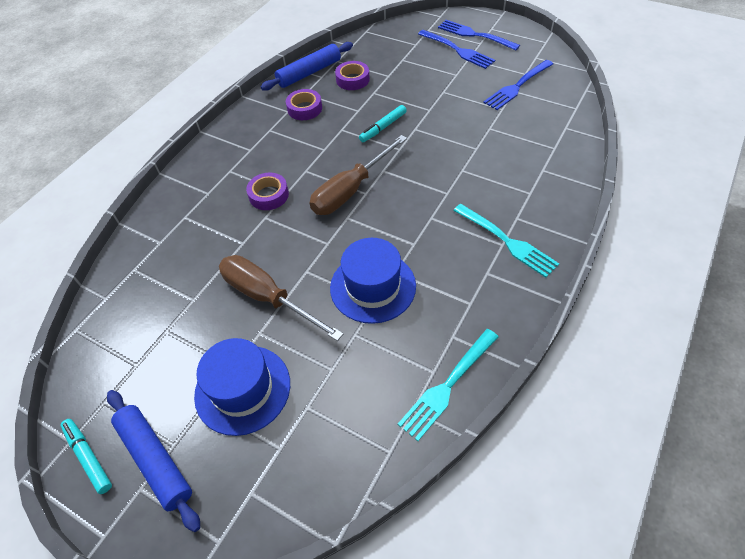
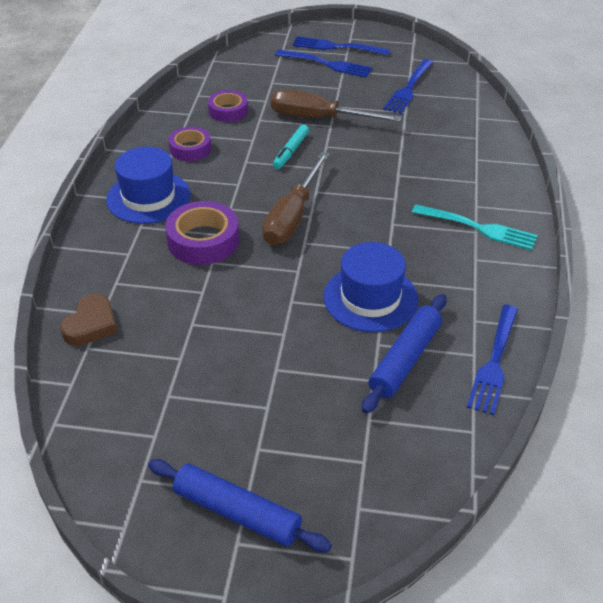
camera: 25 degrees left, 10 degrees down
turquoise marker [61,419,112,494] -> none
blue hat [194,338,290,436] -> blue hat moved to [106,147,190,224]
brown screwdriver [219,255,343,341] -> brown screwdriver moved to [271,89,401,122]
purple tape [246,173,289,210] -> purple tape [165,201,239,265], size x1.53
blue rolling pin [261,42,353,91] -> blue rolling pin moved to [362,294,446,414]
turquoise fork [398,329,499,441] -> blue fork [467,305,518,415]
none -> brown heart [60,293,117,346]

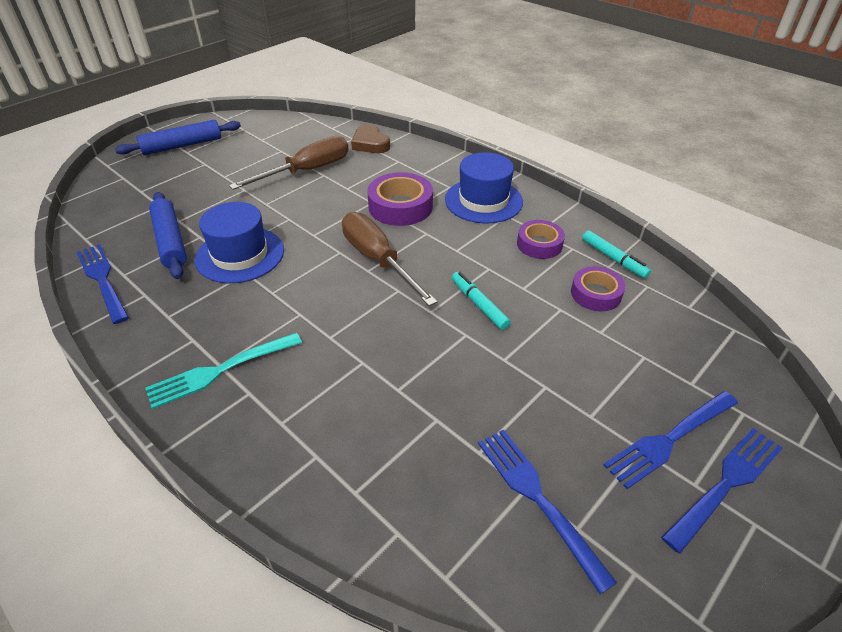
camera: 125 degrees right, 0 degrees up
brown screwdriver [271,89,401,122] -> brown screwdriver moved to [229,136,349,190]
none -> turquoise marker [582,231,651,278]

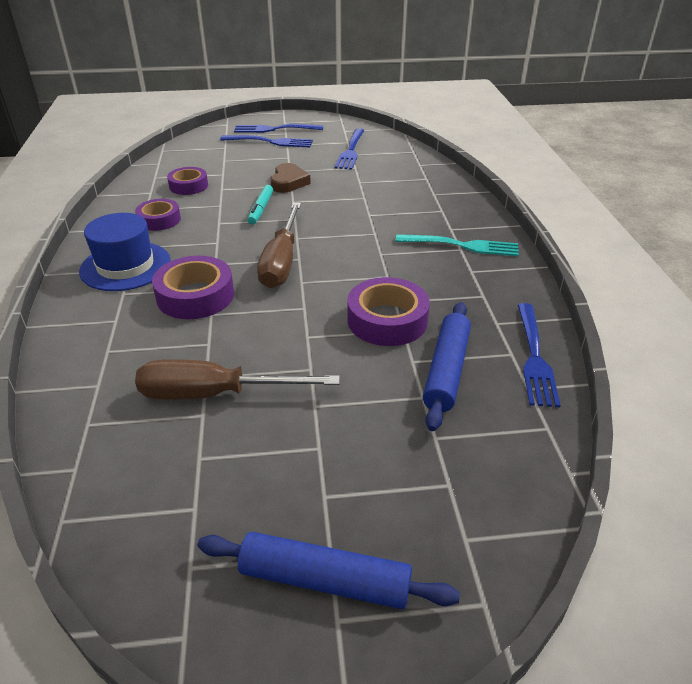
camera: 140 degrees left, 5 degrees down
blue hat [195,202,284,283] -> purple tape [348,277,430,346]
brown heart [351,125,390,153] -> brown heart moved to [271,163,311,193]
turquoise marker [582,231,651,278] -> none

